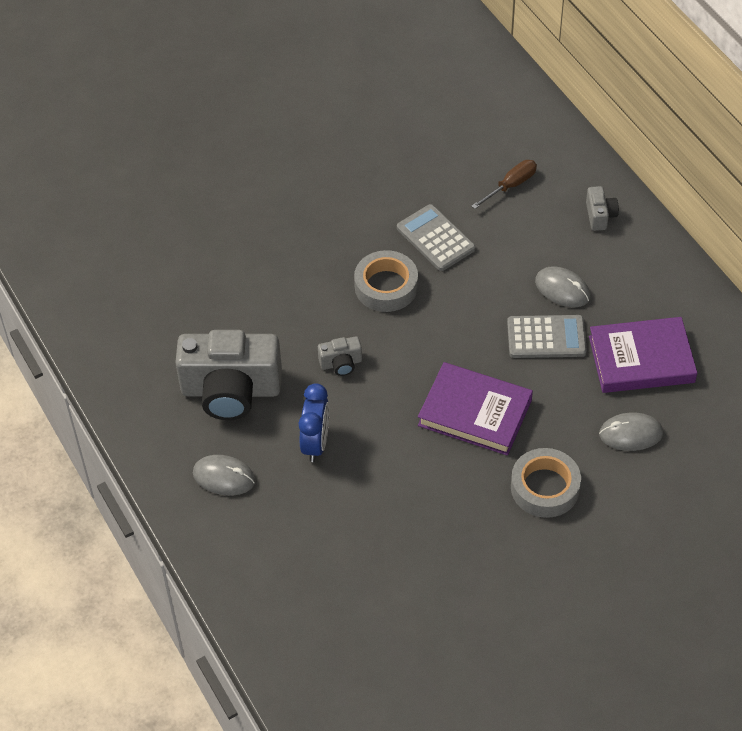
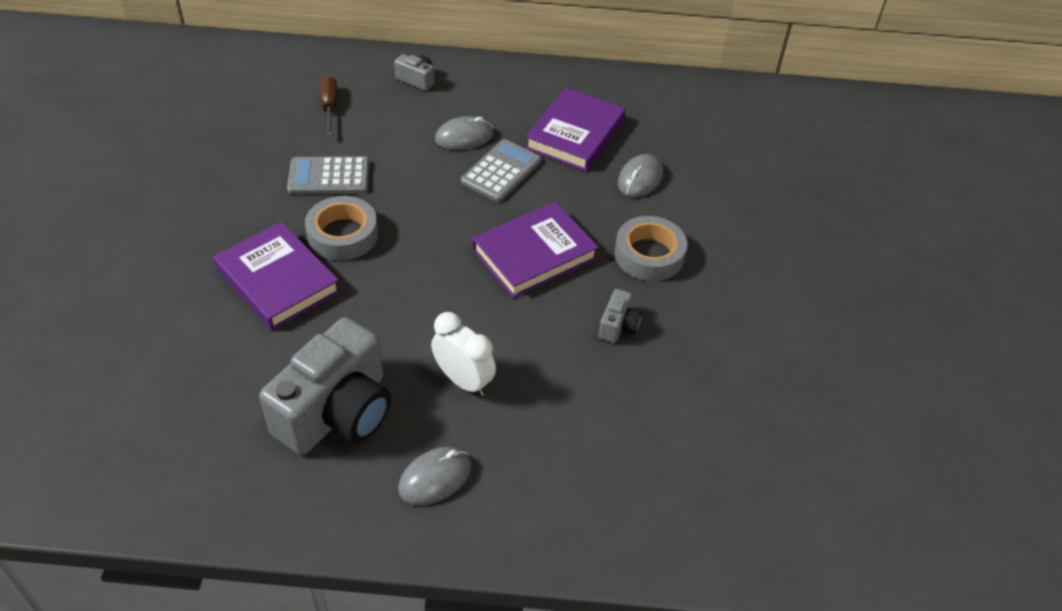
camera: 60 degrees left, 5 degrees down
blue clock [299,383,329,462] -> white clock [431,312,496,396]
grey camera [318,336,362,376] -> grey camera moved to [599,289,642,343]
none -> purple book [213,222,340,330]

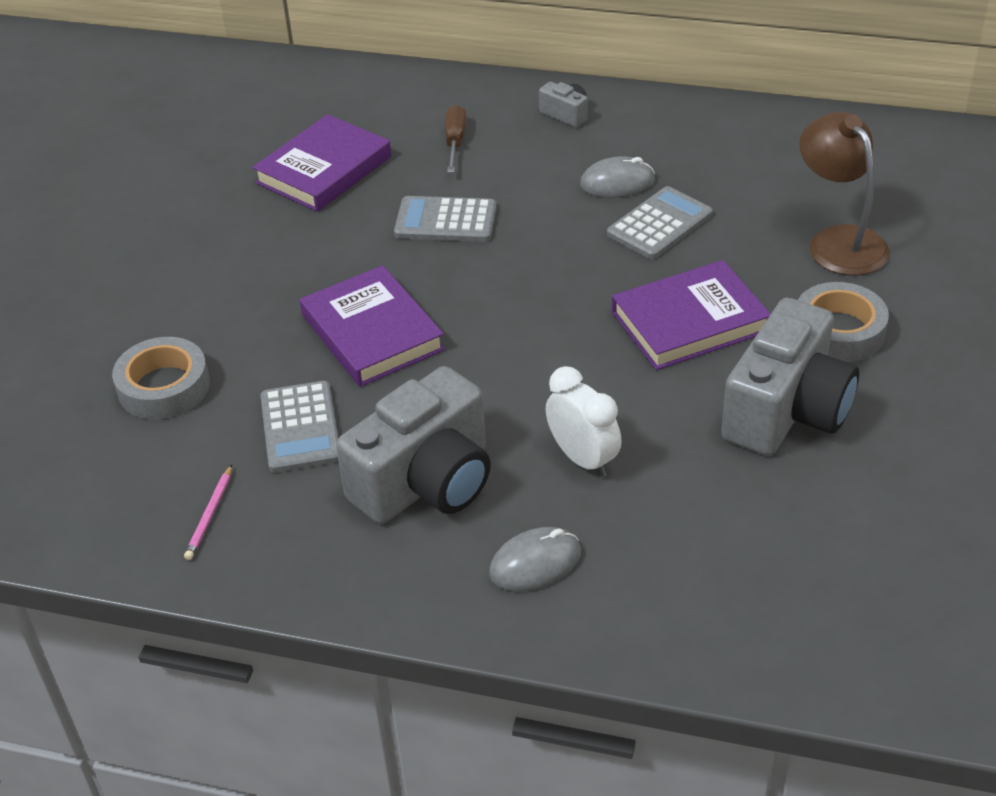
camera: 15 degrees right, 5 degrees down
grey tape [305,196,378,261] -> grey tape moved to [112,337,210,420]
purple book [525,88,626,172] -> purple book moved to [252,114,391,212]
grey camera [599,289,642,343] -> grey camera [721,298,859,456], size x2.34
grey mouse [618,154,663,197] -> brown lamp [799,112,890,276]
none -> pink pencil [184,465,232,560]
none -> grey calculator [260,381,339,473]

